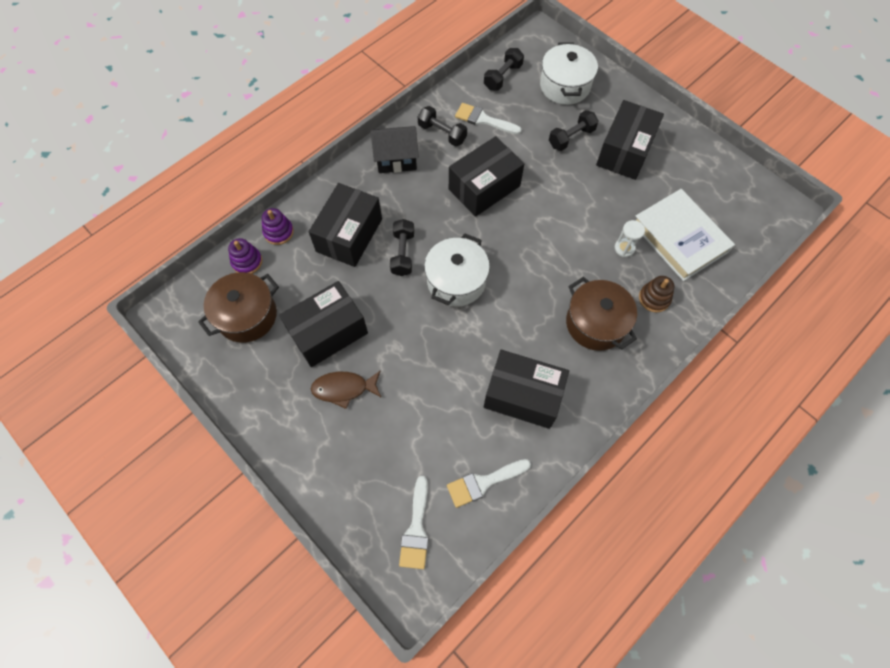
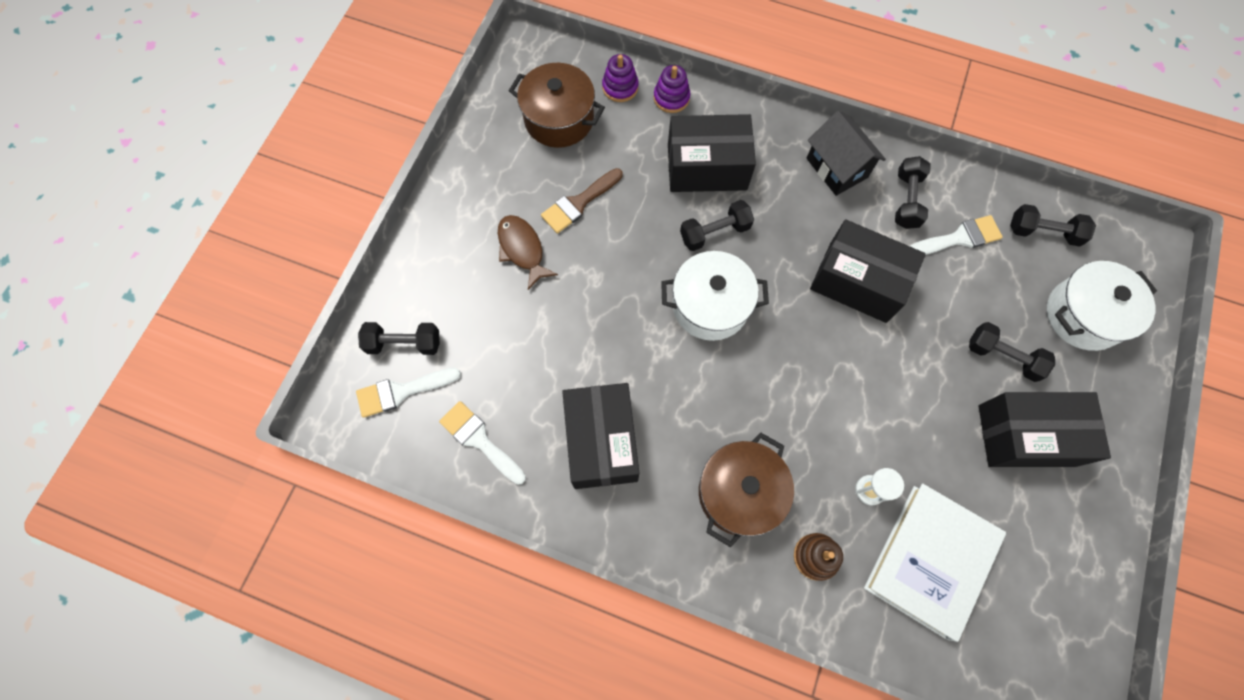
camera: 65 degrees right, 5 degrees up
black box [279,281,368,367] -> brown brush [541,168,622,234]
white brush [455,103,522,134] -> white brush turned 75 degrees clockwise [910,215,1003,255]
none -> black dumbbell [358,322,440,355]

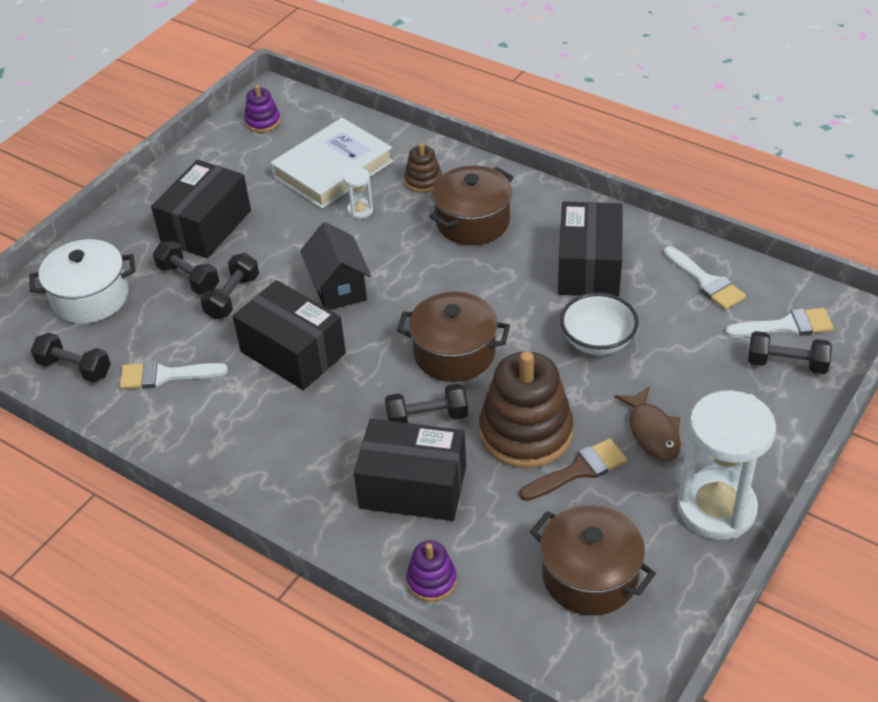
camera: 165 degrees left, 25 degrees down
purple stacking toy [602,54,639,102] -> purple stacking toy moved to [244,85,281,133]
white pot [661,251,769,341] -> brown pot [397,291,510,382]
black house [806,111,886,196] -> black house moved to [300,222,371,310]
black dumbbell [895,156,931,229] -> black dumbbell moved to [200,253,259,319]
black box [978,392,1111,467] -> black box turned 75 degrees counterclockwise [151,160,251,258]
none -> brown stacking toy [479,351,573,468]
none -> white bowl [560,293,639,355]
none -> white hourglass [677,390,776,540]

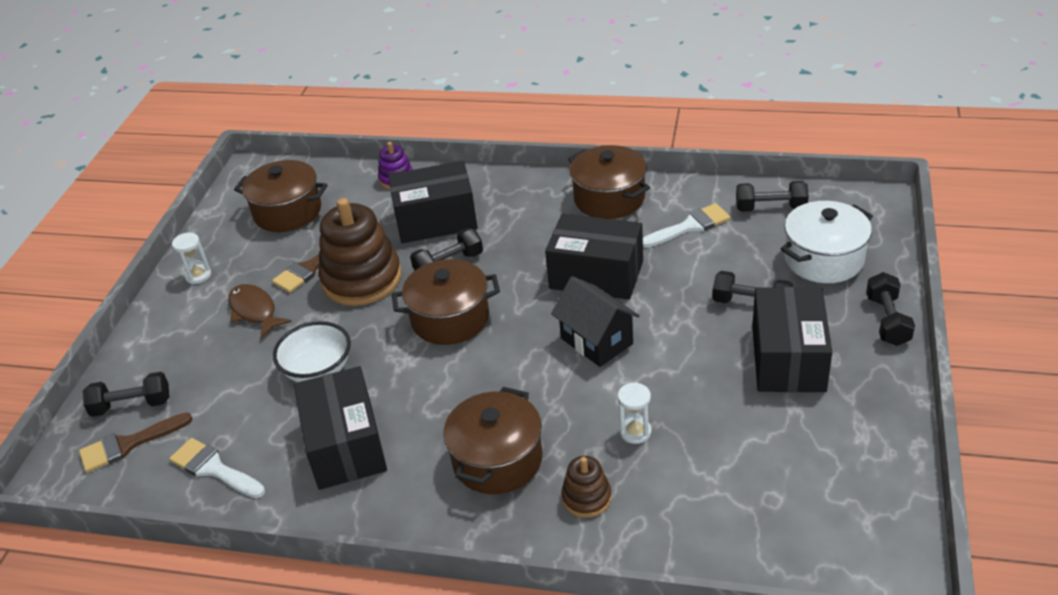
camera: 160 degrees right, 5 degrees down
black dumbbell [200,253,259,319] -> black dumbbell moved to [866,272,915,346]
purple stacking toy [244,85,281,133] -> none
white book [270,118,393,209] -> none
white hourglass [677,390,776,540] -> white hourglass [172,233,211,284], size x0.42
white brush [725,308,834,337] -> brown brush [79,412,193,473]
none -> brown pot [568,145,650,219]

